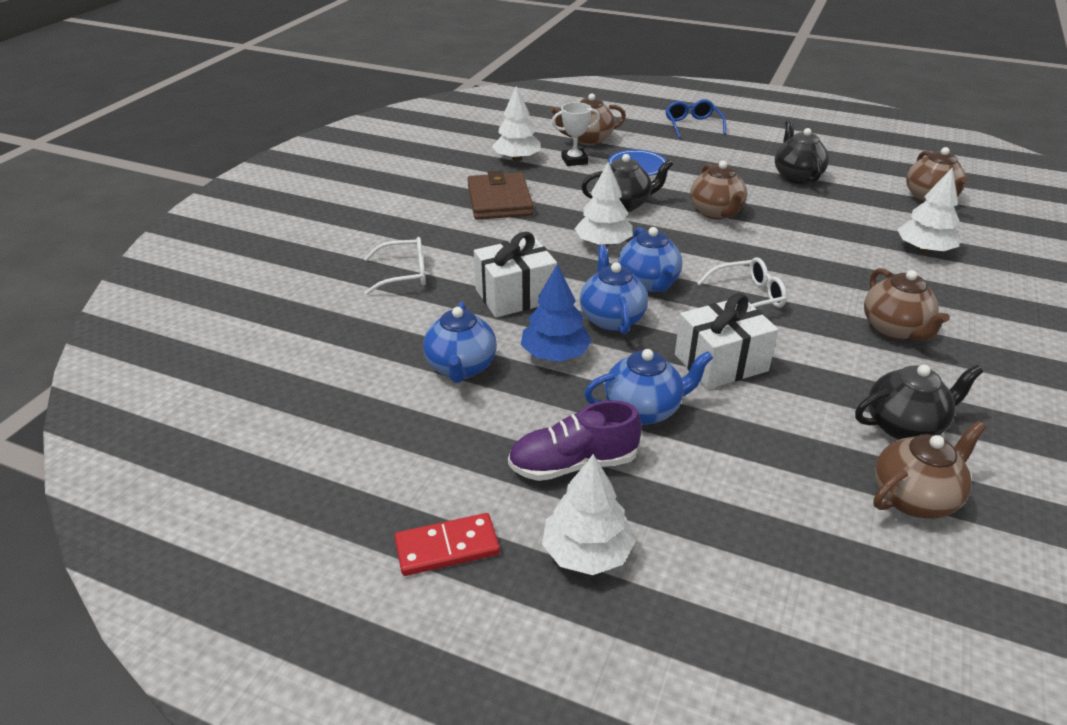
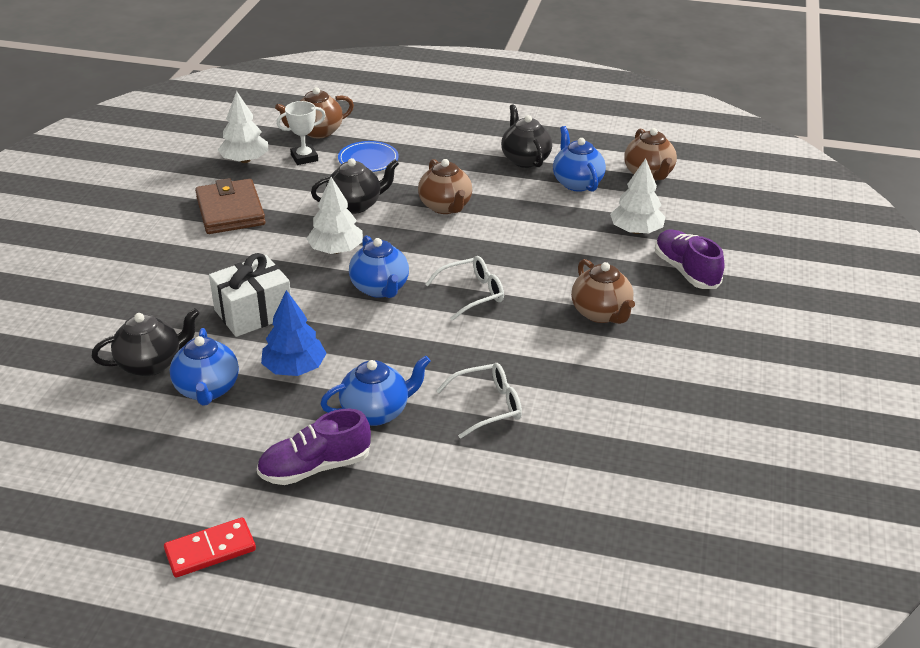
camera: 10 degrees left, 0 degrees up
white glasses [364,237,426,295] -> white glasses moved to [436,363,522,439]
white tree [542,454,636,575] -> none
blue teapot [580,245,648,334] -> blue teapot moved to [553,126,606,192]
blue glasses [666,99,726,138] -> none
white gift [675,293,778,389] -> none
black teapot [855,365,983,440] -> black teapot moved to [92,308,200,377]
brown teapot [873,421,986,518] -> none
none -> purple shoe [655,229,724,289]

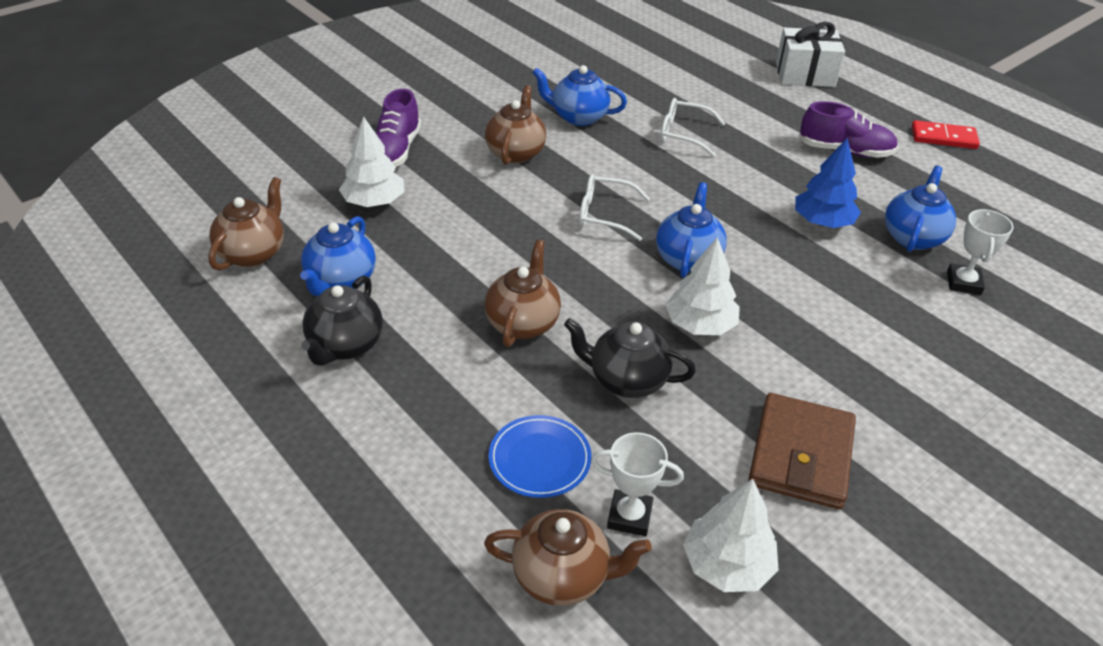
camera: 145 degrees left, 5 degrees up
black teapot [92,308,200,377] -> white trophy [947,209,1014,295]
white gift [209,253,291,337] -> white gift moved to [776,22,845,87]
blue teapot [321,356,431,426] -> blue teapot moved to [532,65,627,126]

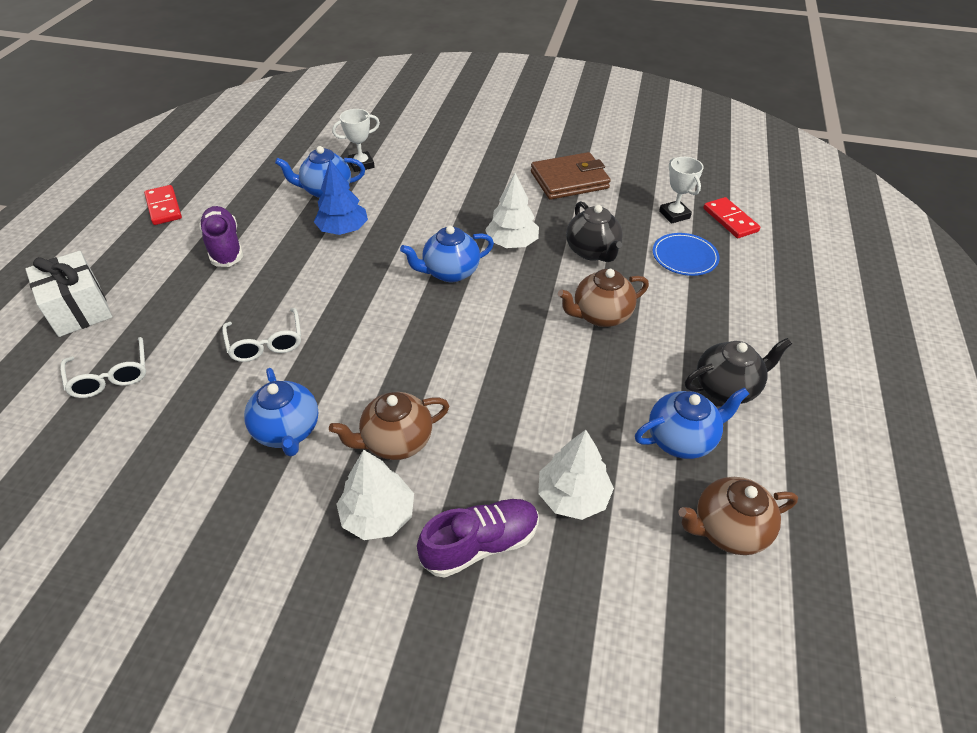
camera: 125 degrees left, 5 degrees up
brown teapot [484,509,652,606] -> red domino [703,197,760,238]
white glasses [579,174,650,241] -> white glasses moved to [60,337,146,398]
white tree [683,479,779,592] -> white tree moved to [336,450,414,540]

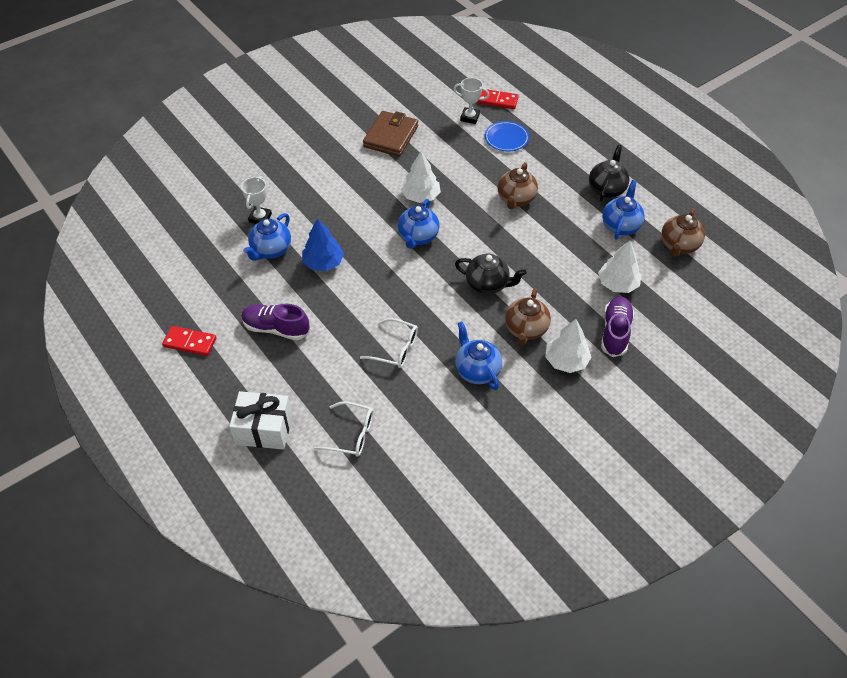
camera: 50 degrees left, 5 degrees up
blue teapot [244,368,319,457] -> blue teapot turned 135 degrees counterclockwise [455,321,502,390]
black teapot [566,201,623,262] -> black teapot moved to [455,253,527,294]

